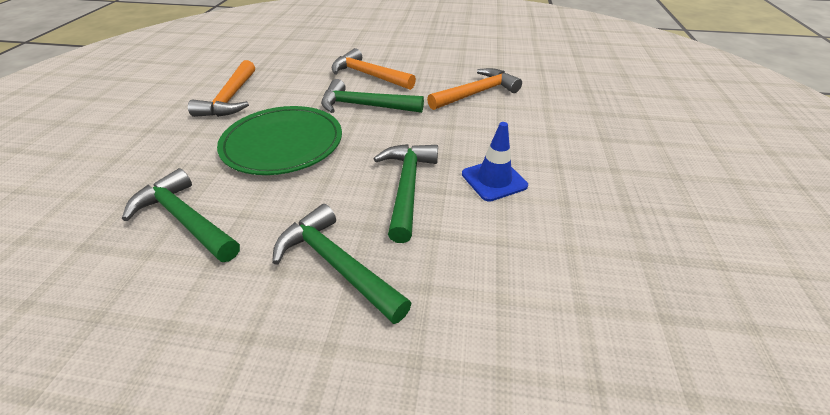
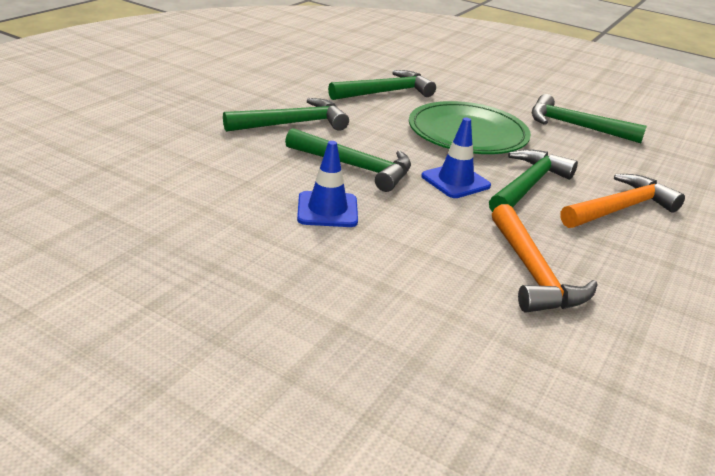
camera: 110 degrees right, 10 degrees down
orange hammer [188,60,255,117] -> green hammer [532,94,647,143]
none -> blue traffic cone [421,118,491,198]

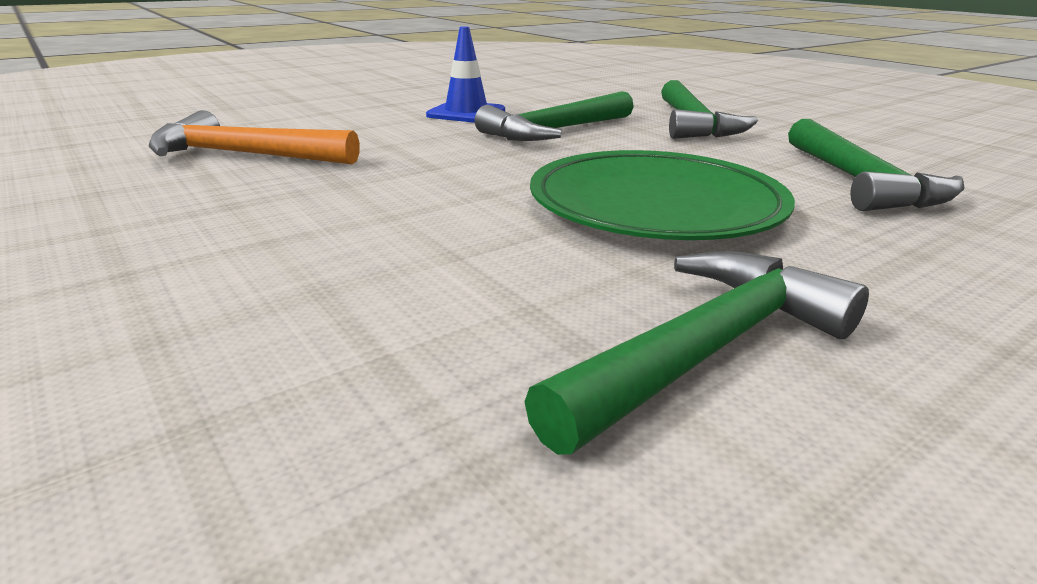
camera: 115 degrees right, 5 degrees down
blue traffic cone [421,118,491,198] -> none
green hammer [489,149,578,212] -> none
orange hammer [560,174,685,228] -> none

